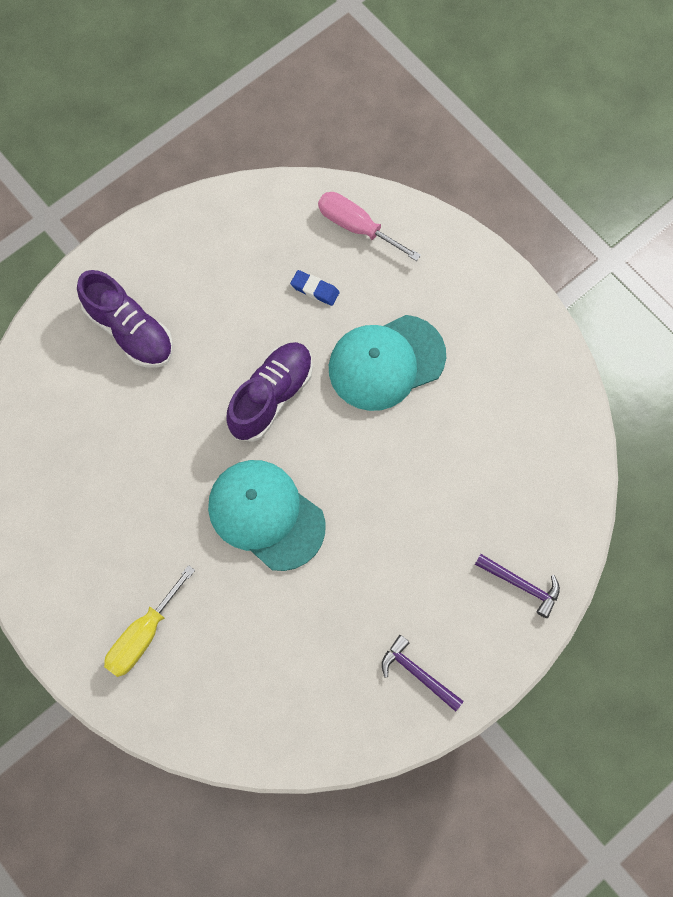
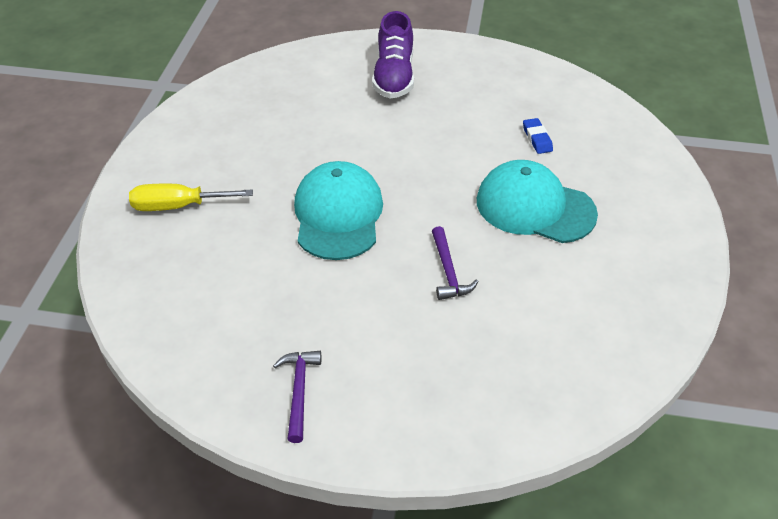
camera: 50 degrees right, 25 degrees down
purple shoe [226,342,313,442] -> none
pink screwdriver [318,192,421,261] -> none
purple hammer [475,554,560,618] -> purple hammer moved to [432,226,479,300]

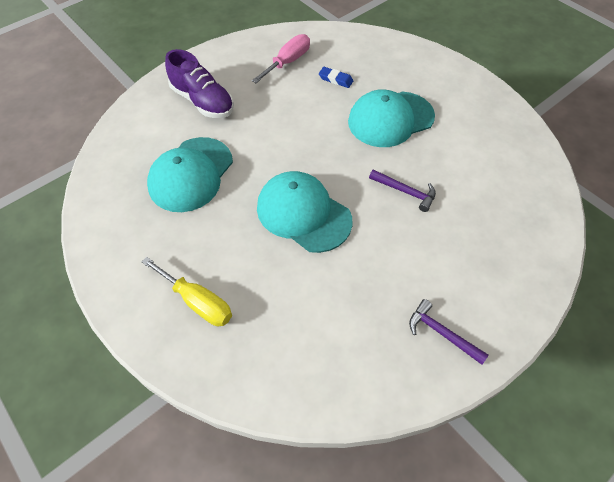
camera: 50 degrees left, 10 degrees up
yellow screwdriver [129,184,253,211] -> yellow screwdriver turned 90 degrees counterclockwise [142,257,232,326]
none -> turquoise cap [147,137,233,212]
none -> pink screwdriver [252,34,310,83]

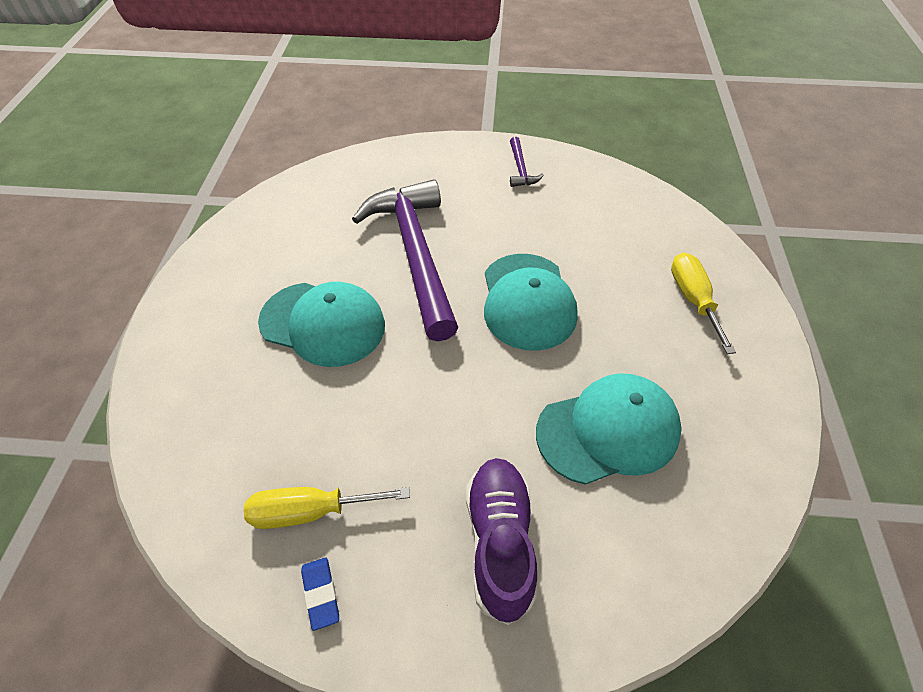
camera: 135 degrees left, 5 degrees down
pink screwdriver [252,34,310,83] -> yellow screwdriver [244,487,410,529]
blue eraser [319,67,353,88] -> blue eraser moved to [301,558,339,631]
purple hammer [369,169,436,212] -> purple hammer [352,179,458,341], size x2.46

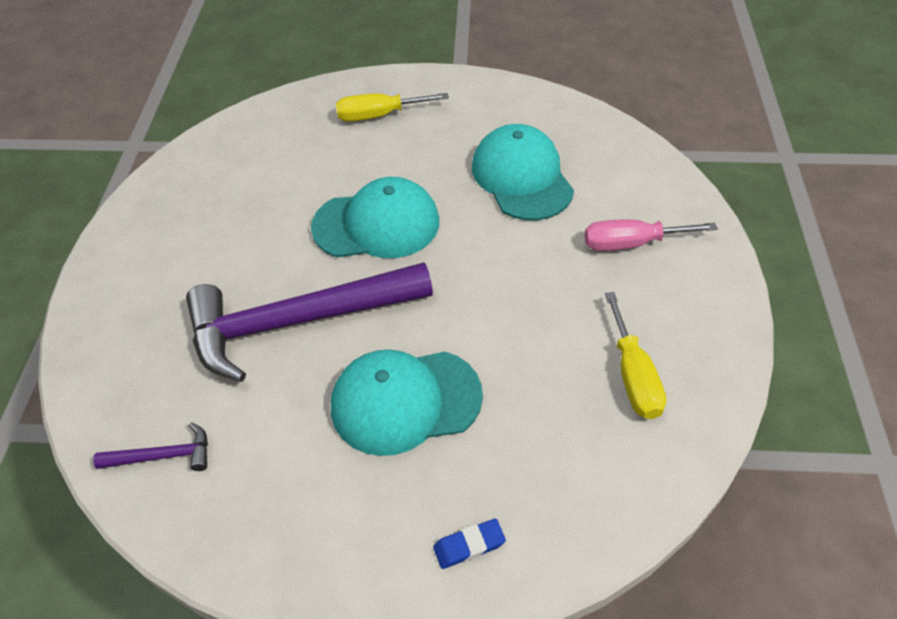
camera: 90 degrees left, 0 degrees up
turquoise cap [258,282,385,367] -> turquoise cap turned 120 degrees counterclockwise [331,350,483,456]
blue eraser [301,558,339,631] -> blue eraser moved to [433,519,506,569]
purple shoe [466,458,537,625] -> pink screwdriver [584,219,718,251]
purple hammer [510,137,544,187] -> purple hammer moved to [93,423,208,471]

